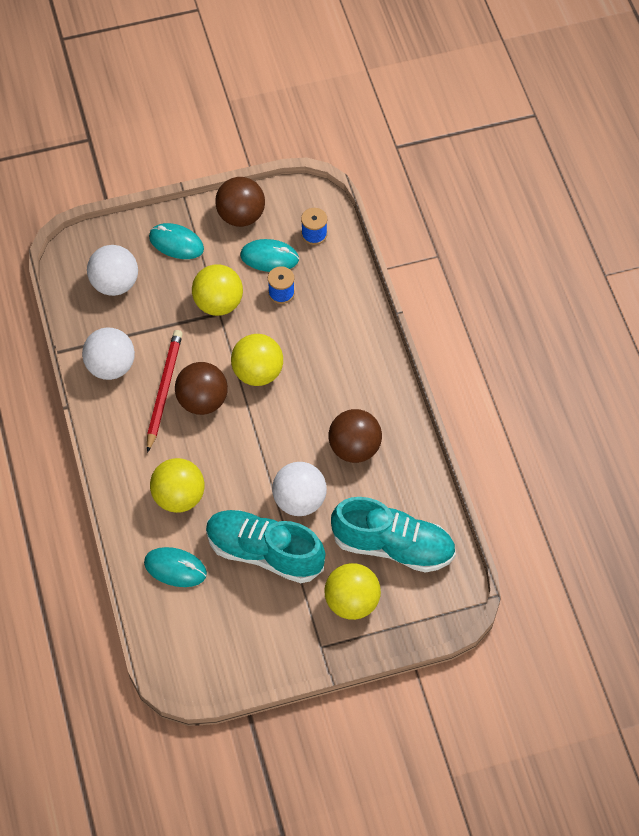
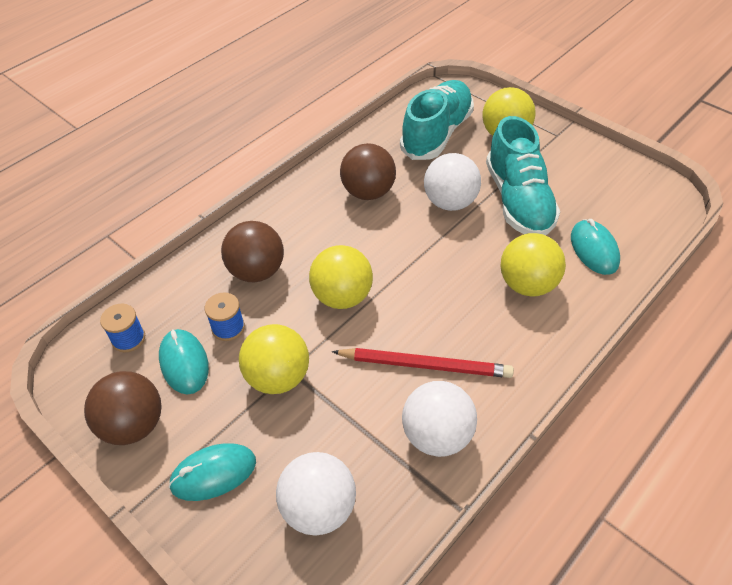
camera: 120 degrees left, 10 degrees down
red pencil [147,330,183,453] -> red pencil turned 150 degrees counterclockwise [332,348,514,378]
turquoise mouse [149,223,204,259] -> turquoise mouse turned 75 degrees clockwise [168,443,256,501]
brown ball [175,362,228,415] -> brown ball moved to [221,221,284,282]
turquoise shoe [331,497,456,573] -> turquoise shoe turned 45 degrees clockwise [400,80,474,160]

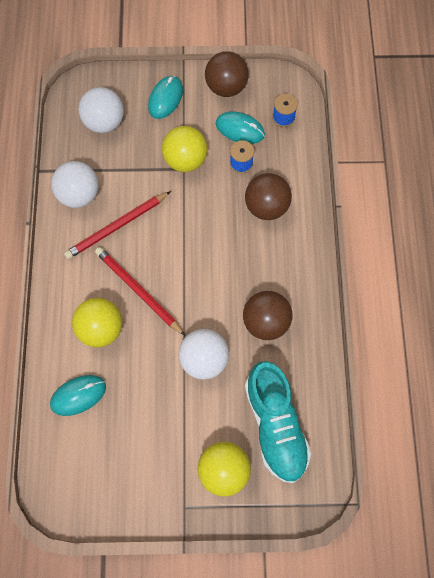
camera: 135 degrees right, 20 degrees up
yellow ball [309,245,373,309] -> none
turquoise shoe [486,116,560,235] -> none
turquoise mouse [571,219,620,275] -> turquoise mouse turned 60 degrees counterclockwise [50,375,106,416]
none -> red pencil [95,247,185,336]

